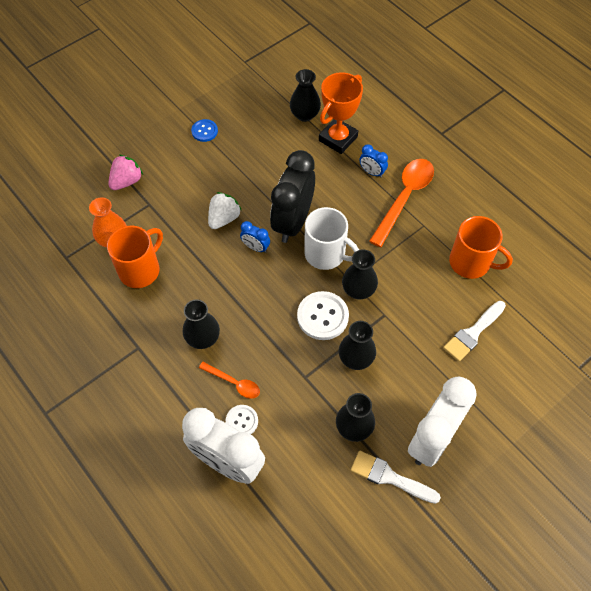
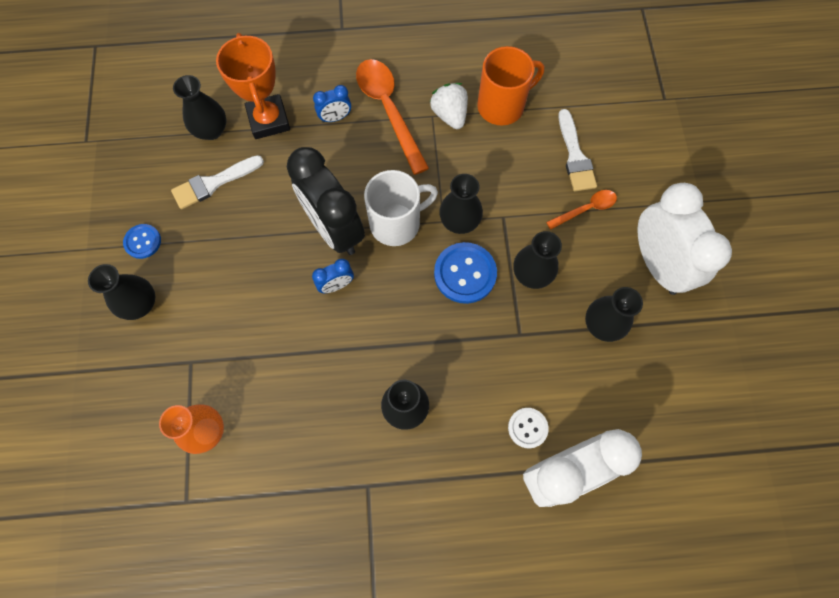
camera: 55 degrees left, 10 degrees up
orange mug [107,225,163,288] -> none
pink strawberry [109,155,143,190] -> none
orange spoon [199,362,260,399] -> orange spoon moved to [546,190,617,230]
white strawberry [208,192,242,229] -> white strawberry moved to [430,83,468,129]
white button [297,291,349,340] -> blue button [434,242,497,304]
white brush [351,451,441,504] -> white brush moved to [171,155,264,209]
none -> black vase [88,264,155,320]

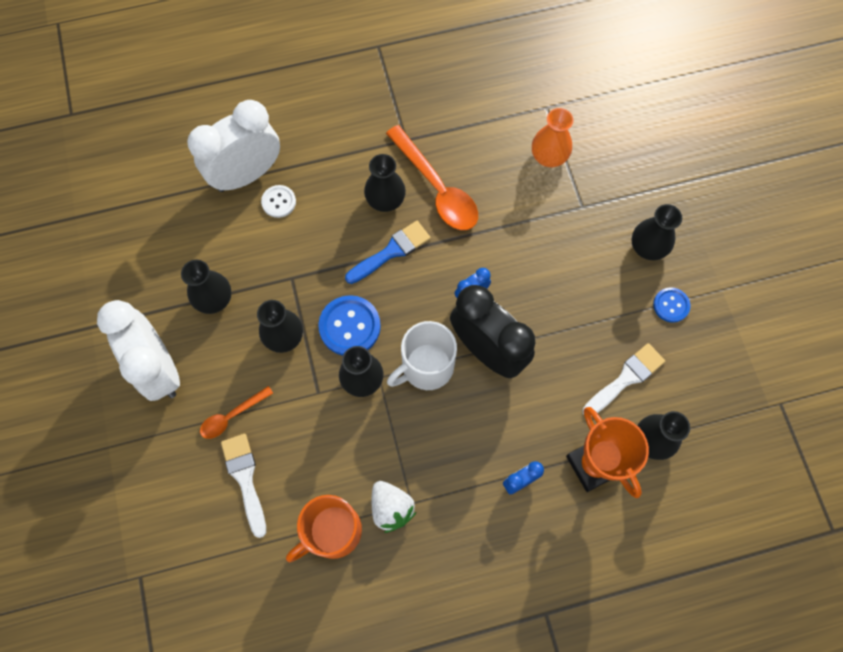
camera: 170 degrees right, 0 degrees up
orange spoon [356,59,429,175] -> orange spoon moved to [386,125,478,230]
none -> blue brush [345,221,431,284]

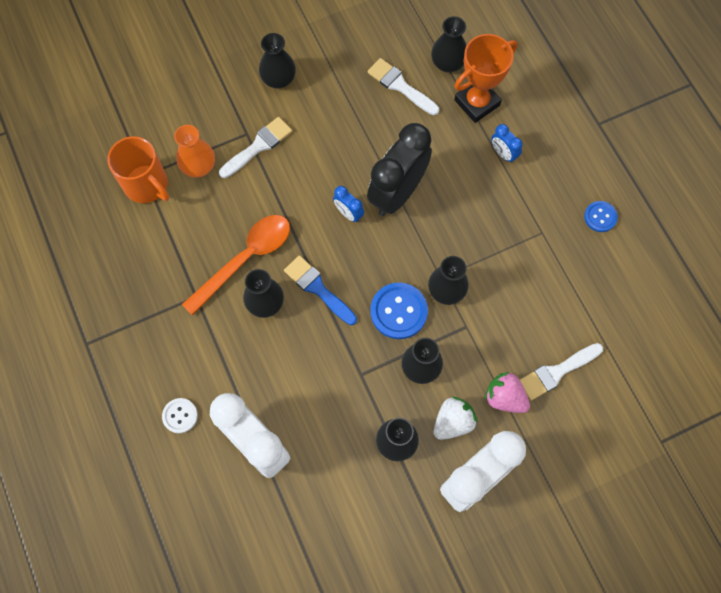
camera: 100 degrees left, 0 degrees up
orange spoon [200,386,273,439] -> pink strawberry [485,372,530,413]
white button [261,185,296,218] -> white button moved to [162,398,198,434]
orange mug [286,495,362,562] -> orange mug moved to [107,136,169,203]
white strawberry [372,481,416,533] -> white strawberry moved to [433,397,477,440]
white mug [387,321,457,390] -> none
blue button [653,287,690,323] -> blue button moved to [584,201,618,232]
none -> white brush [219,117,292,178]

